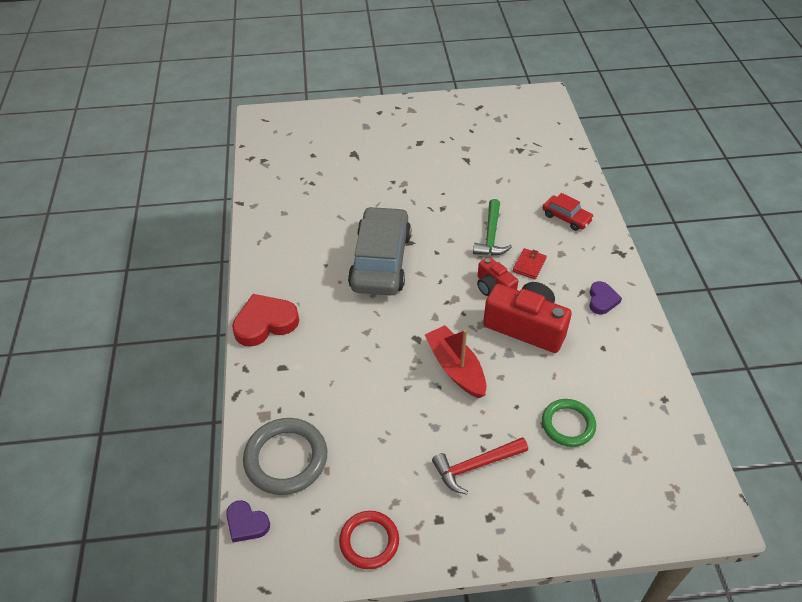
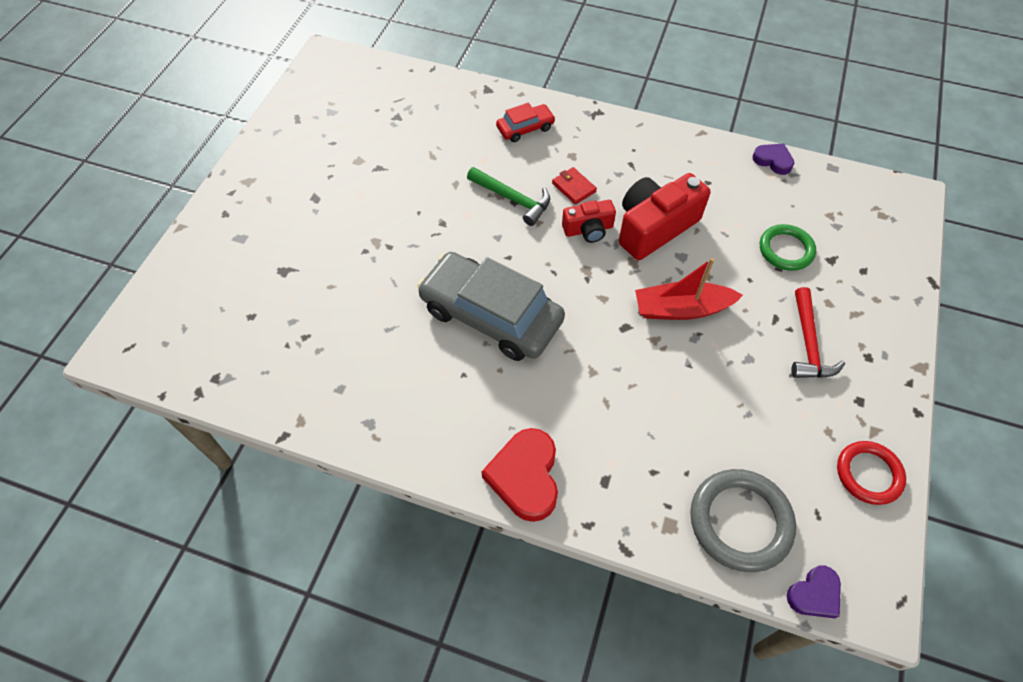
camera: 65 degrees left, 10 degrees up
purple heart [589,281,622,315] -> purple heart moved to [752,143,794,175]

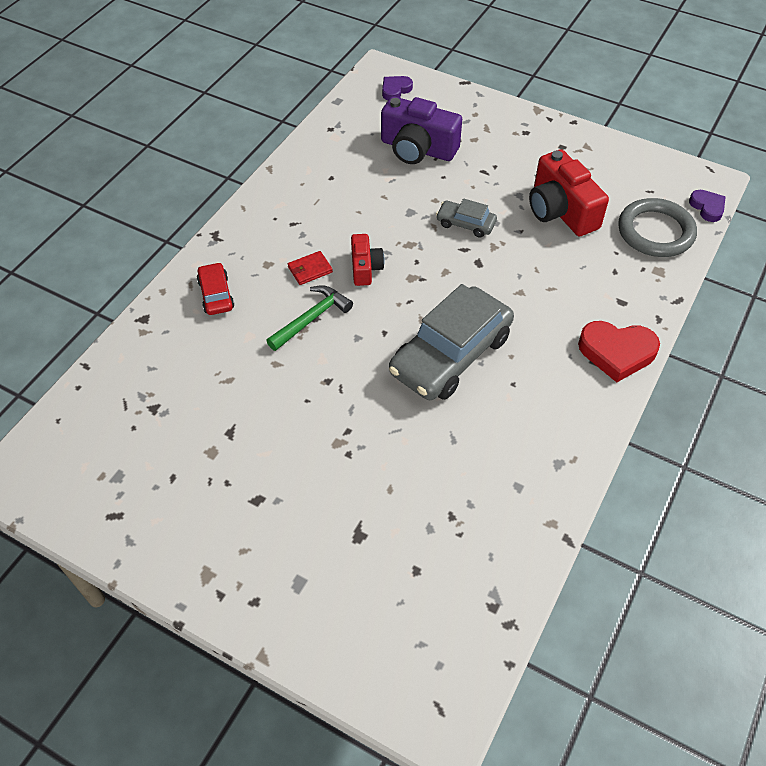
camera: 80 degrees left, 5 degrees down
red camera [619,173,710,260] -> red camera moved to [529,149,609,236]
red boat [635,258,743,320] -> grey car [436,199,497,238]
purple heart [752,143,794,175] -> purple heart moved to [382,76,413,101]
green ring [760,224,816,271] -> purple camera [381,96,462,164]
red hammer [791,287,845,378] -> none
red ring [837,441,906,505] -> none

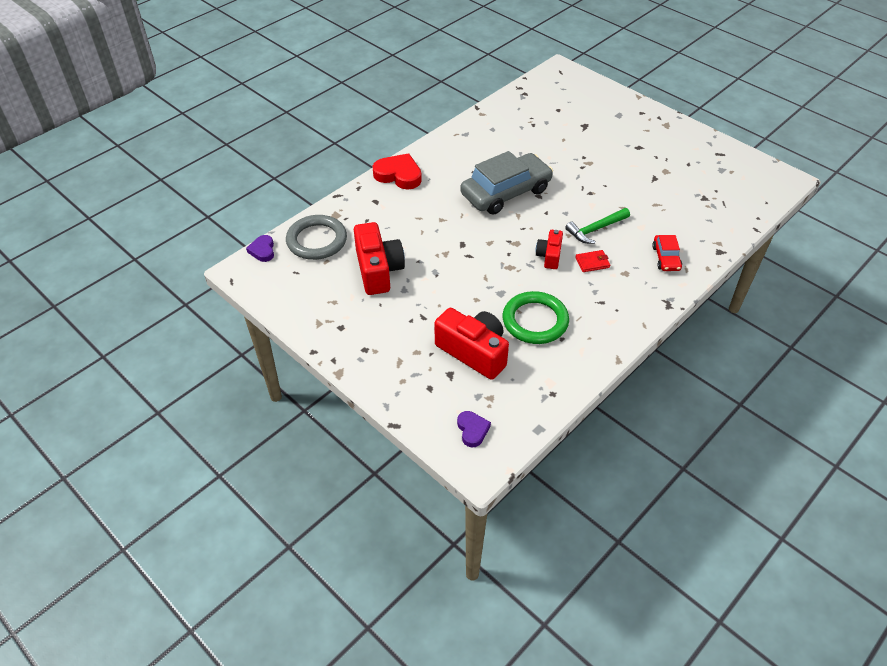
camera: 165 degrees left, 5 degrees down
purple camera [381,96,462,164] -> red camera [434,308,509,380]
purple heart [382,76,413,101] -> purple heart turned 75 degrees counterclockwise [457,411,491,447]
grey car [436,199,497,238] -> none
none -> green ring [503,291,569,344]

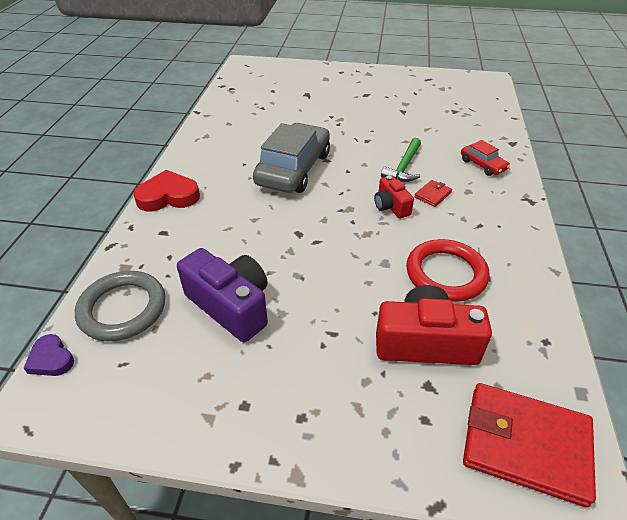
camera: 35 degrees left, 5 degrees down
red camera [354,222,405,295] -> purple camera [177,248,268,342]
purple heart [457,411,491,447] -> red wallet [463,383,596,507]
green ring [503,291,569,344] -> red ring [406,239,490,302]

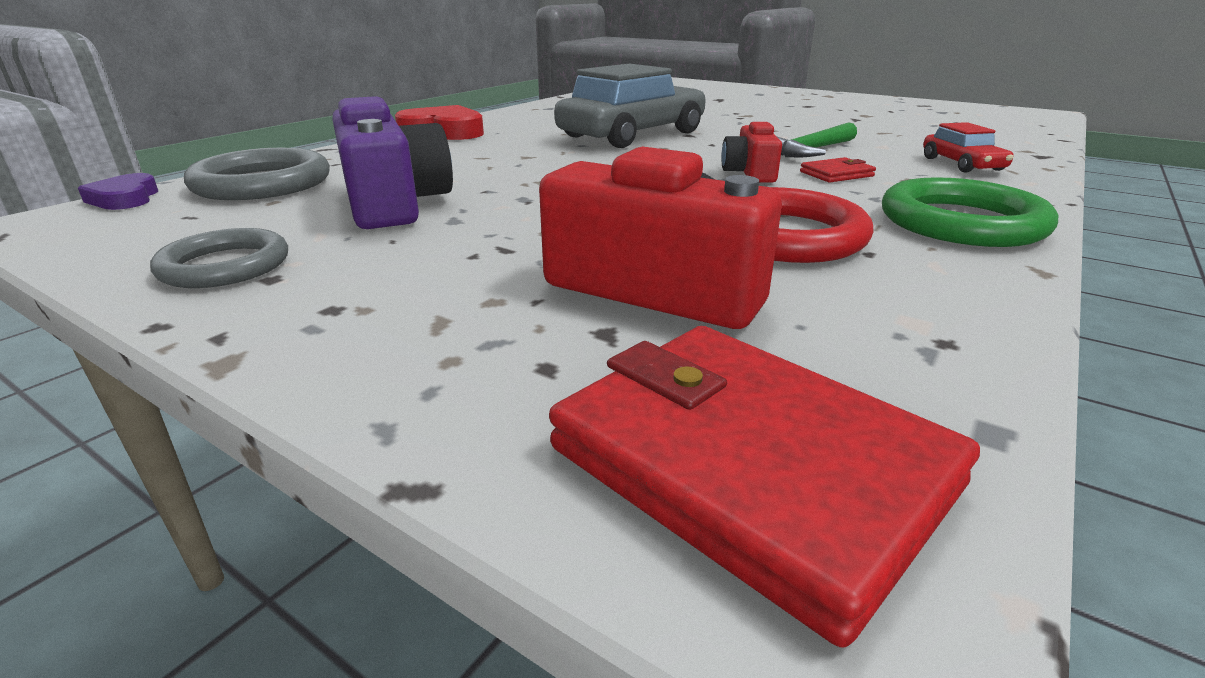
camera: 25 degrees right, 15 degrees down
none -> grey ring [150,228,288,288]
none -> green ring [882,178,1058,247]

